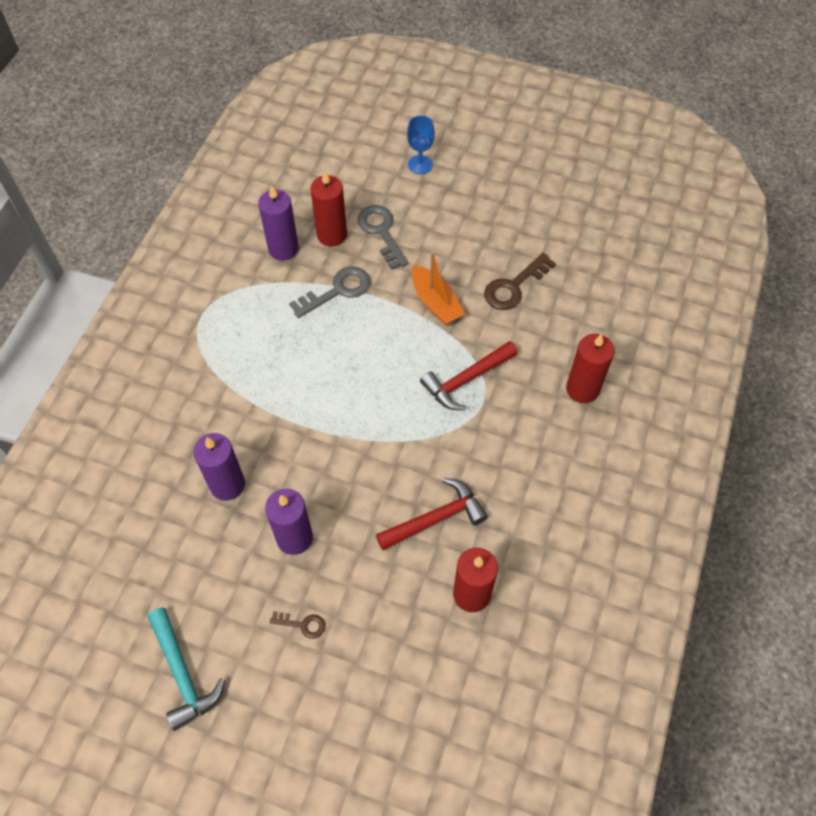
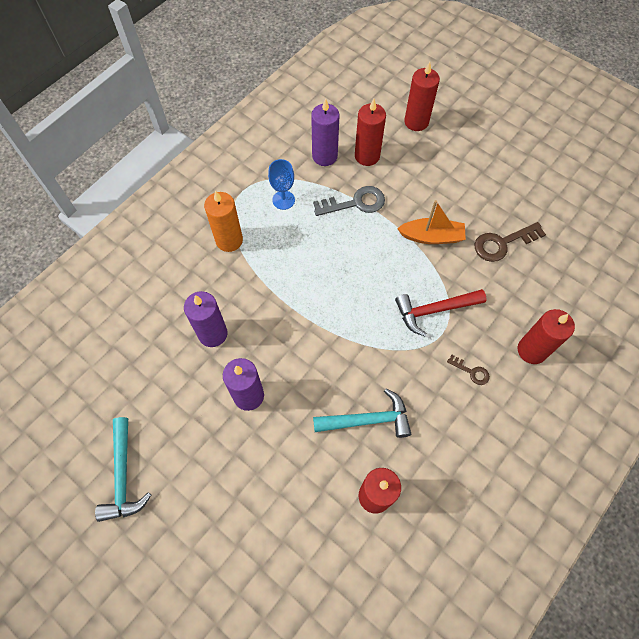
camera: 20 degrees right, 5 degrees up
brown key [270,611,325,639] -> brown key moved to [447,355,490,385]
grey key [357,205,408,270] -> none
red hammer [376,478,488,550] -> turquoise hammer [313,388,411,438]
blue goblet [407,116,435,174] -> blue goblet moved to [268,159,295,210]
orange boat [412,252,465,325] -> orange boat turned 75 degrees counterclockwise [397,200,466,244]
none -> orange candle [204,190,243,252]
none -> red candle [404,62,440,131]

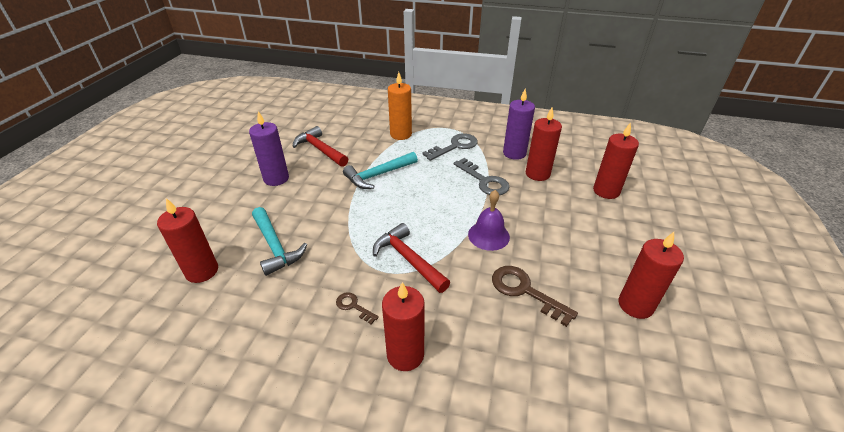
camera: 65 degrees right, 25 degrees down
turquoise hammer [95,417,151,522] -> turquoise hammer moved to [343,152,418,189]
purple candle [184,291,228,347] -> red hammer [292,126,348,167]
blue goblet [268,159,295,210] -> grey key [422,133,478,161]
orange boat [397,200,466,244] -> purple bell [468,190,510,251]
brown key [447,355,490,385] -> brown key turned 120 degrees clockwise [336,292,379,324]
none -> red candle [619,232,684,319]

